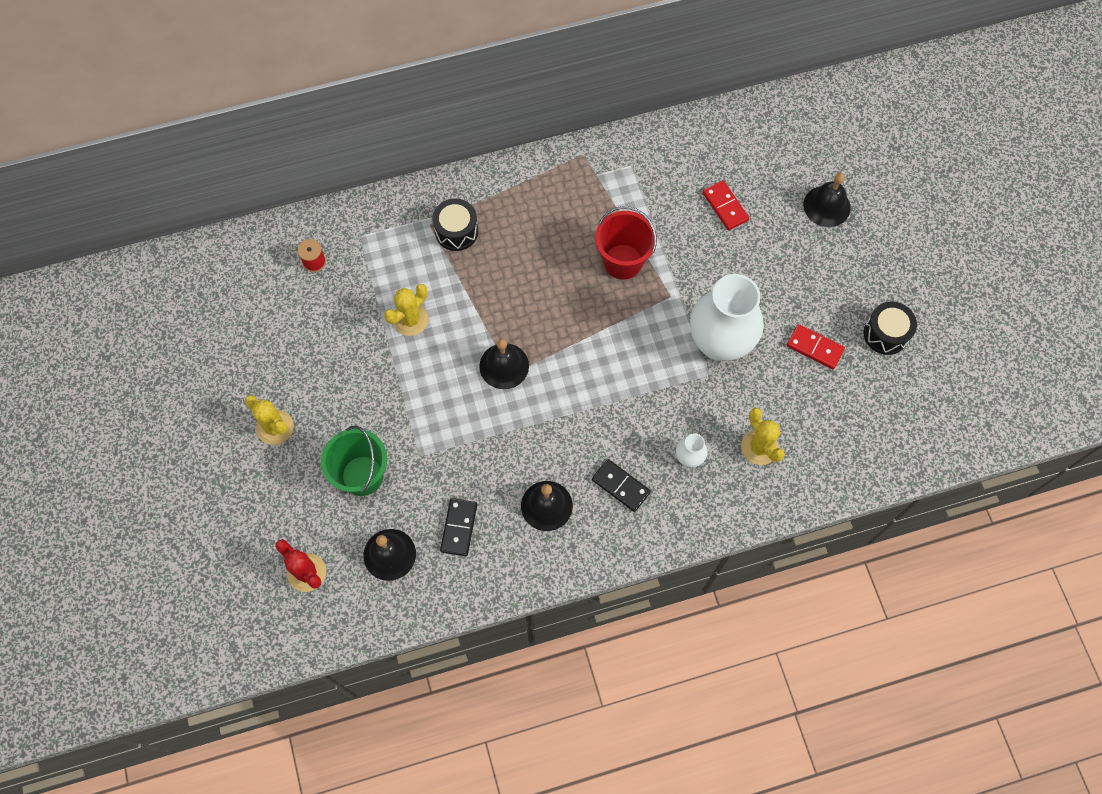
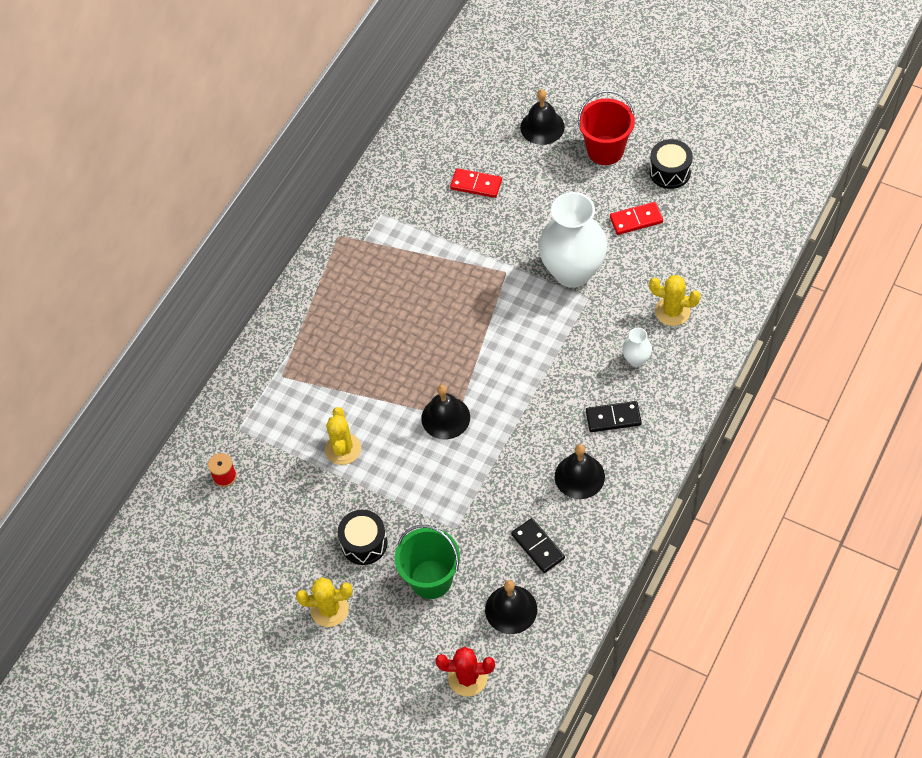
camera: 40 degrees left, 10 degrees down
black drum [432,198,478,251] -> black drum moved to [338,510,388,565]
red bucket [595,206,657,280] -> red bucket moved to [578,90,635,165]

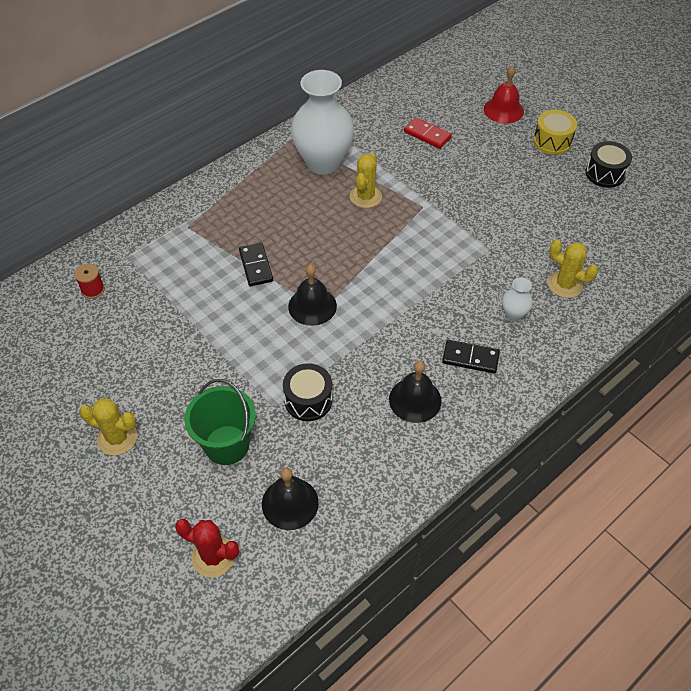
camera: 15 degrees right, 5 degrees down
yellow cactus [325,407,361,465] -> yellow cactus moved to [350,153,382,208]
black drum [338,510,388,565] -> black drum moved to [283,363,333,421]
black domino [511,518,565,573] -> black domino moved to [239,243,273,286]
black bell [520,89,565,145] -> red bell [484,65,524,124]
white vase [539,192,607,288] -> white vase moved to [291,70,354,174]
red bucket [578,90,635,165] -> yellow drum [533,110,577,155]
red domino [610,202,663,235] -> none

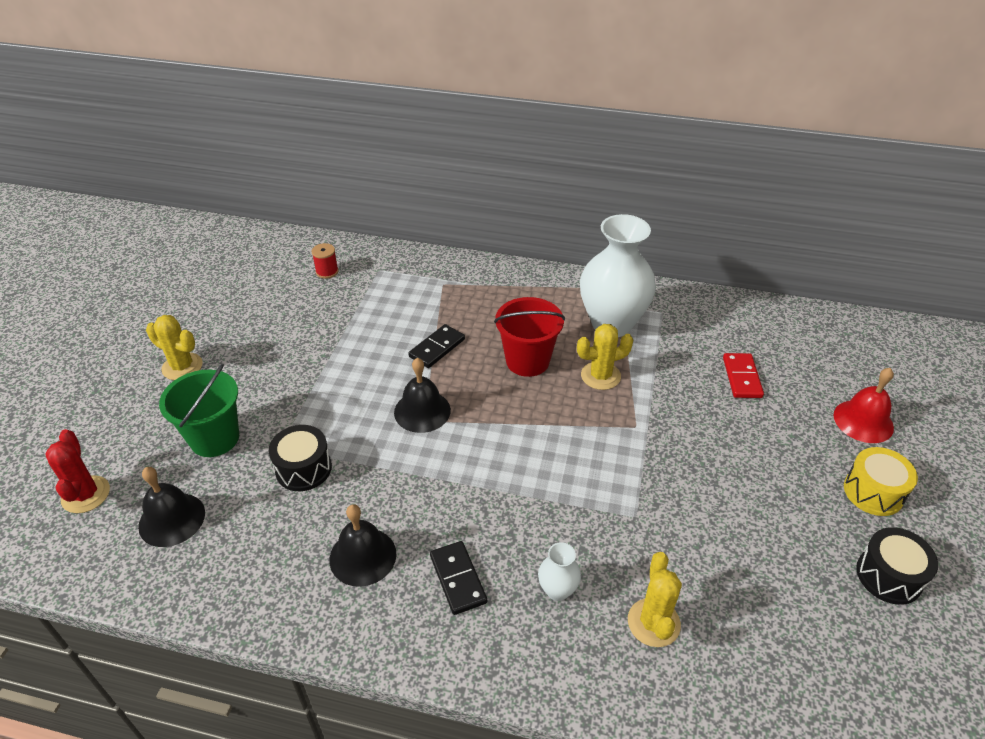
camera: 55 degrees right, 10 degrees down
yellow cactus [79,398,138,456] -> yellow cactus turned 45 degrees counterclockwise [146,315,203,380]
none -> red bucket [494,297,565,377]

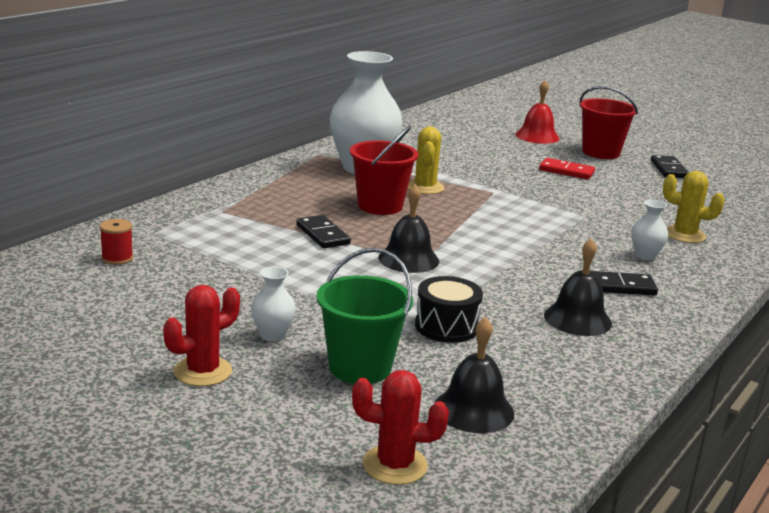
camera: 70 degrees left, 20 degrees down
yellow cactus [146,315,203,380] -> red cactus [163,285,240,386]
red domino [723,353,764,398] -> red domino moved to [539,158,595,180]
yellow drum [844,447,918,516] -> red bucket [580,86,638,159]
black drum [856,527,938,605] -> black domino [651,155,689,178]
none -> white vase [251,267,296,341]

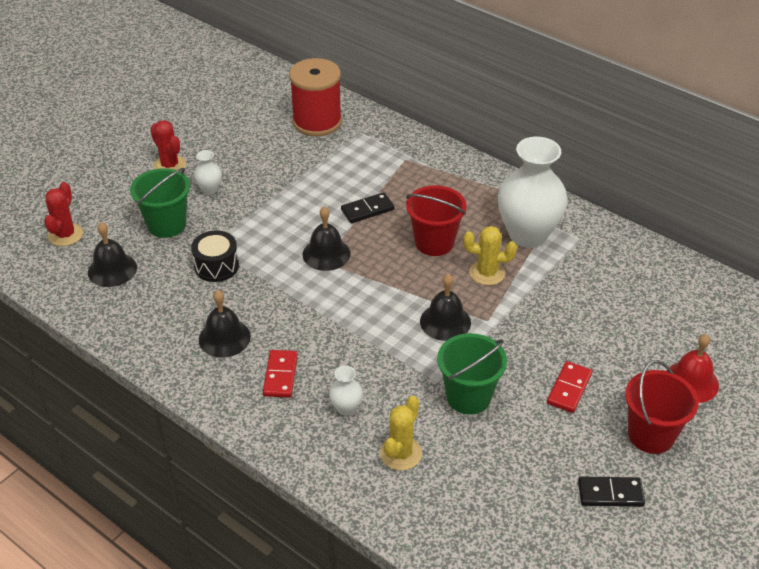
camera: 95 degrees right, 20 degrees up
red spool [100,219,133,265] -> red spool [289,58,342,136], size x2.45
black domino [590,271,658,296] -> red domino [263,350,298,398]
none -> black bell [420,274,471,341]
none -> green bucket [437,333,507,415]

